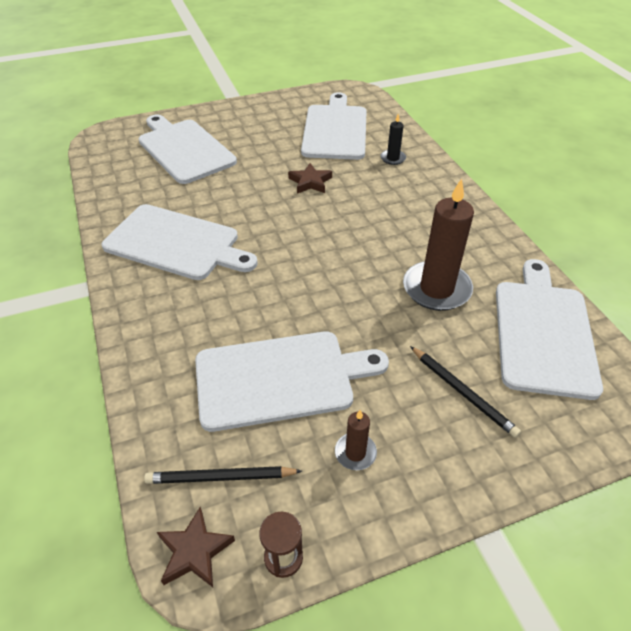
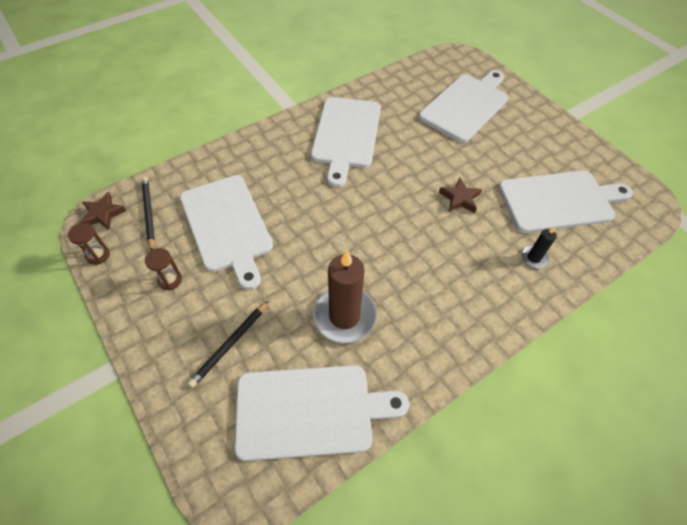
camera: 75 degrees right, 10 degrees up
brown candle [335,410,377,470] -> brown hourglass [145,248,182,290]

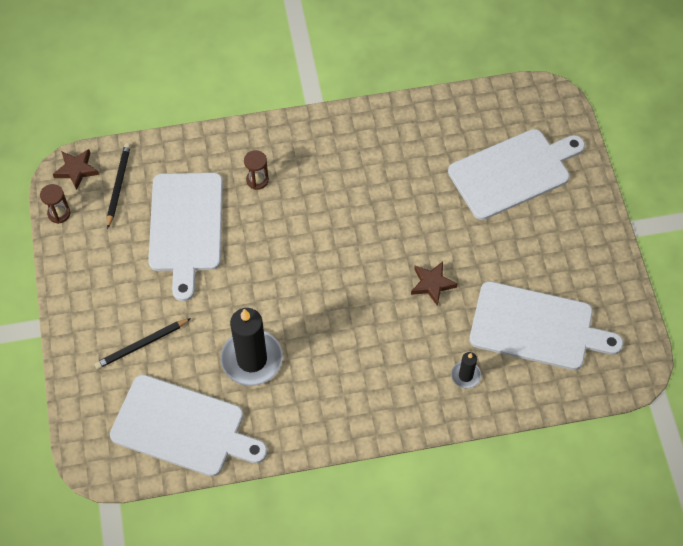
camera: 25 degrees right, 5 degrees up
brown hourglass [145,248,182,290] -> brown hourglass moved to [244,150,269,190]
white cutting board [311,97,381,187] -> none
brown candle [313,250,377,343] -> black candle [221,308,283,386]

